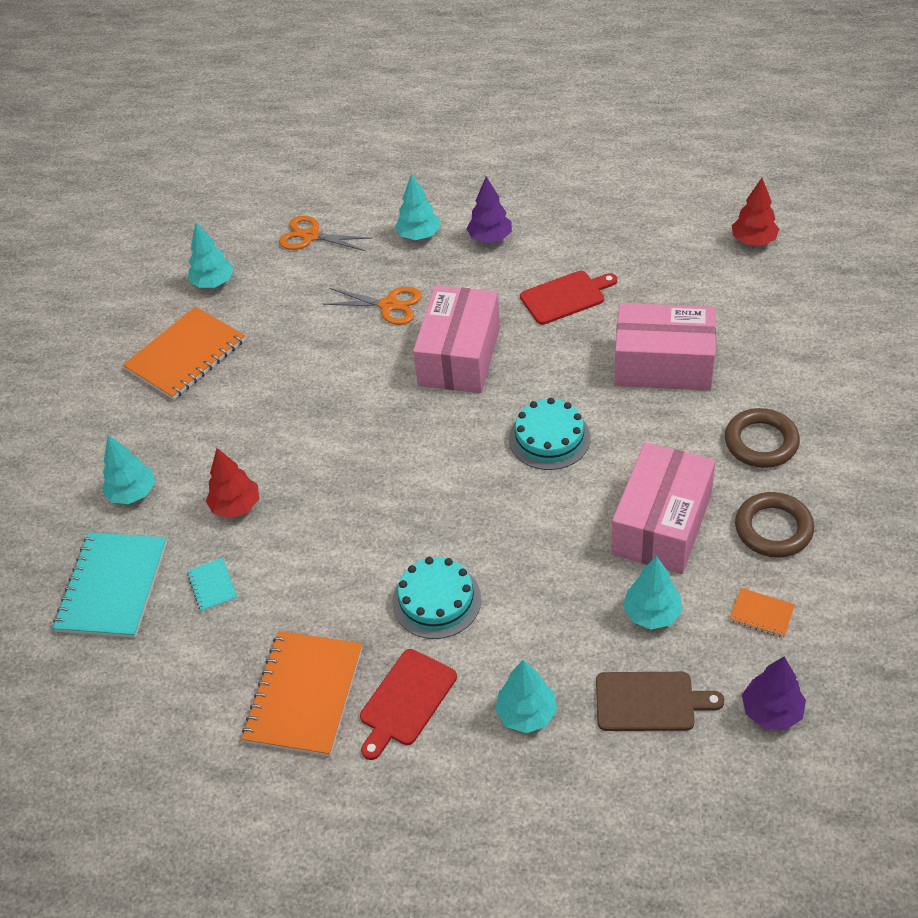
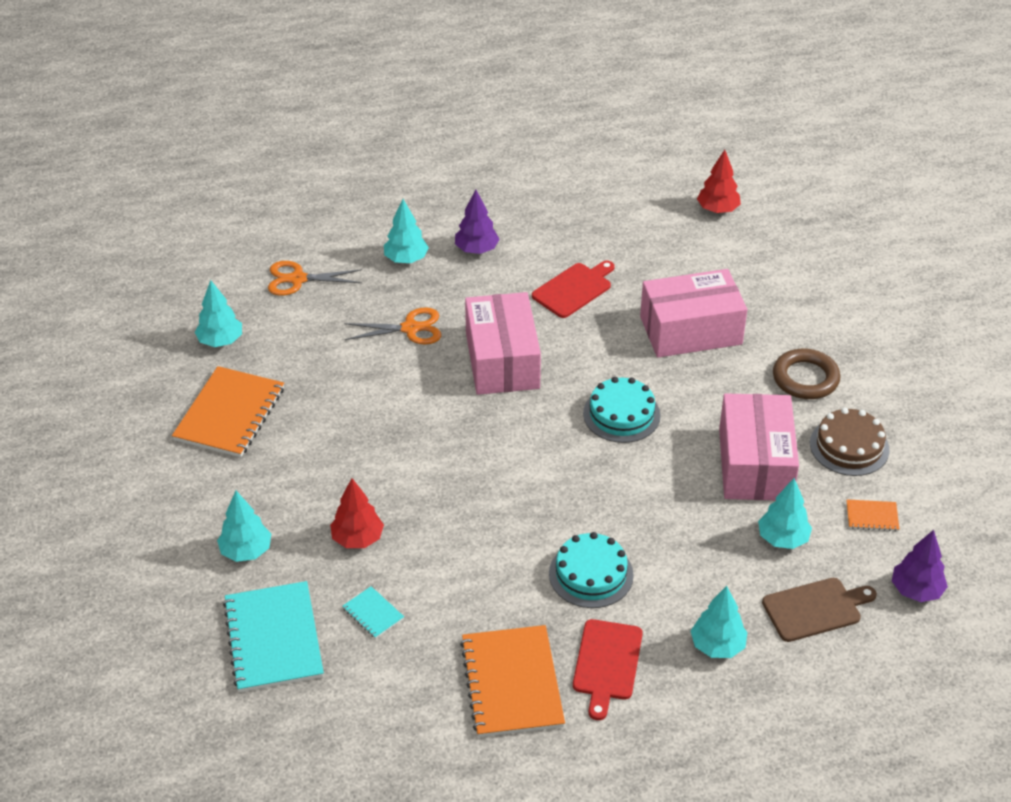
camera: 25 degrees left, 5 degrees down
brown ring [735,492,814,558] -> brown cake [810,408,889,476]

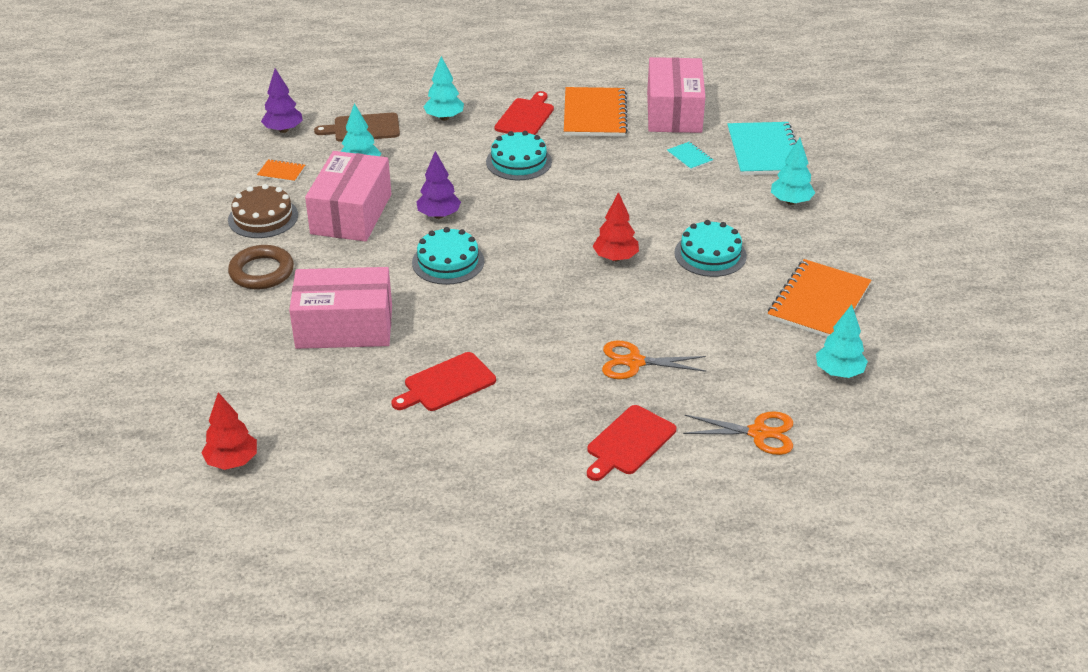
camera: 170 degrees left, 5 degrees down
red tree [330,478,384,548] -> red tree moved to [593,192,639,261]
turquoise tree [384,199,429,263] -> red cutting board [587,405,676,481]
purple tree [455,189,500,254] -> purple tree moved to [416,151,461,219]
pink box [465,292,541,395] -> pink box moved to [647,57,705,133]
none -> turquoise cake [674,220,747,277]

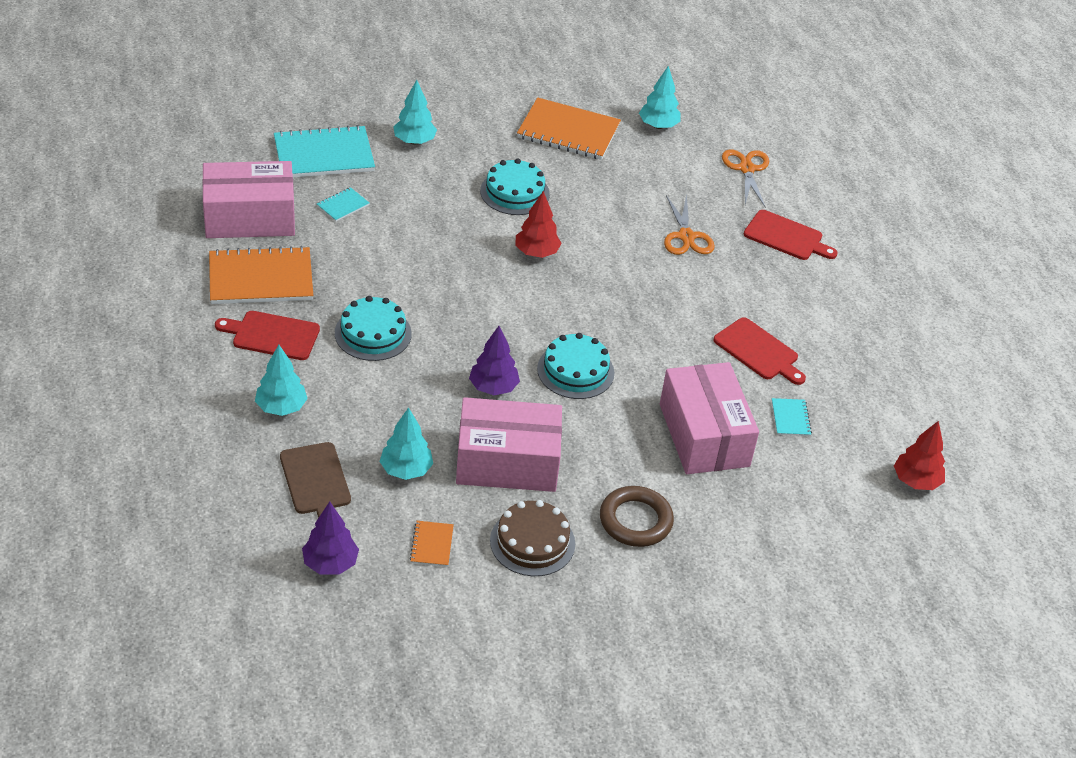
camera: 105 degrees left, 5 degrees up
none -> turquoise notebook [772,398,812,436]

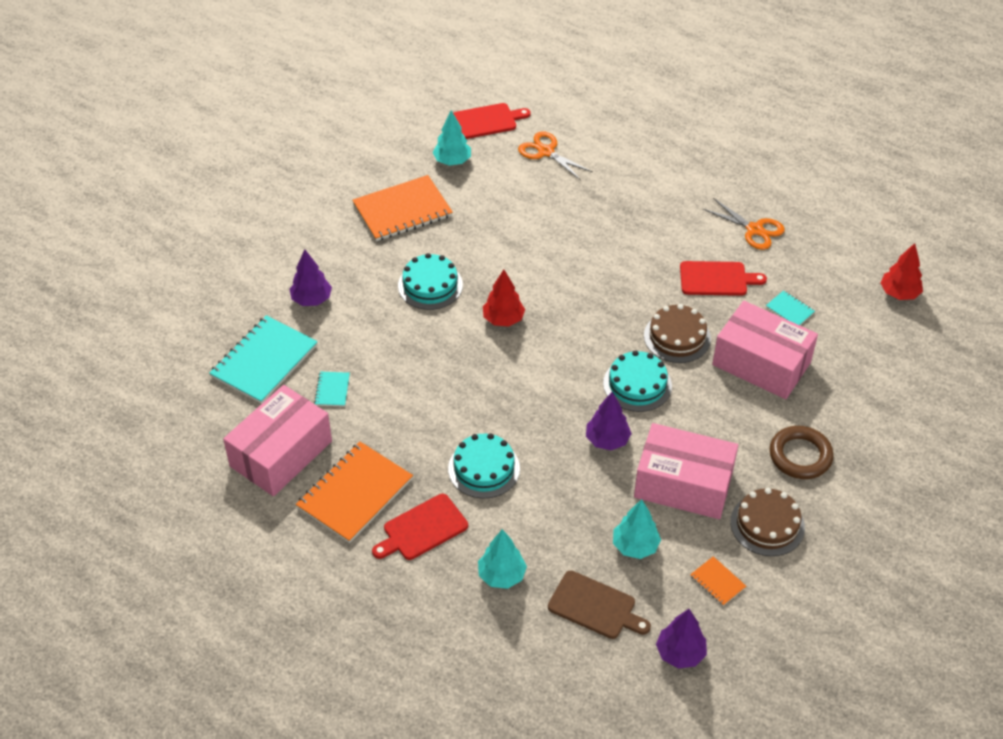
camera: 40 degrees left, 5 degrees up
turquoise tree [393,80,437,145] -> purple tree [289,249,332,306]
pink box [456,397,562,492] -> pink box turned 60 degrees clockwise [634,423,738,519]
orange scissors [664,194,715,255] -> orange scissors moved to [703,198,785,250]
red cutting board [744,210,838,260] -> red cutting board moved to [453,103,531,139]
none -> brown cake [644,304,711,363]

